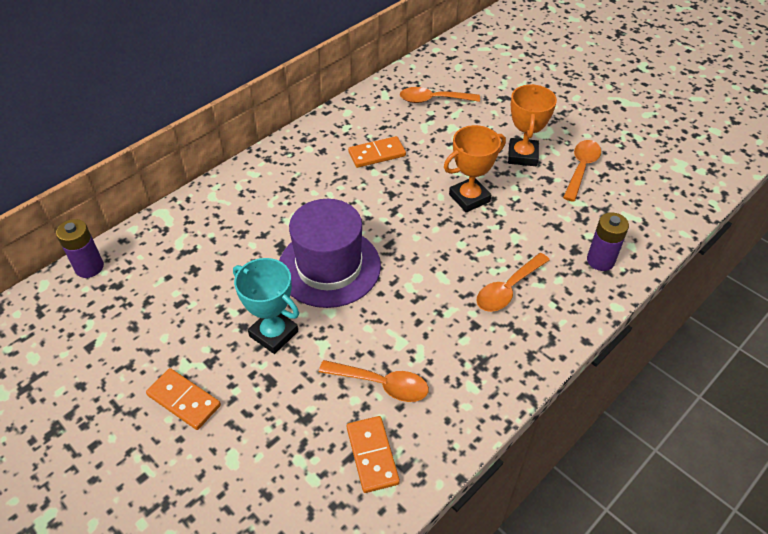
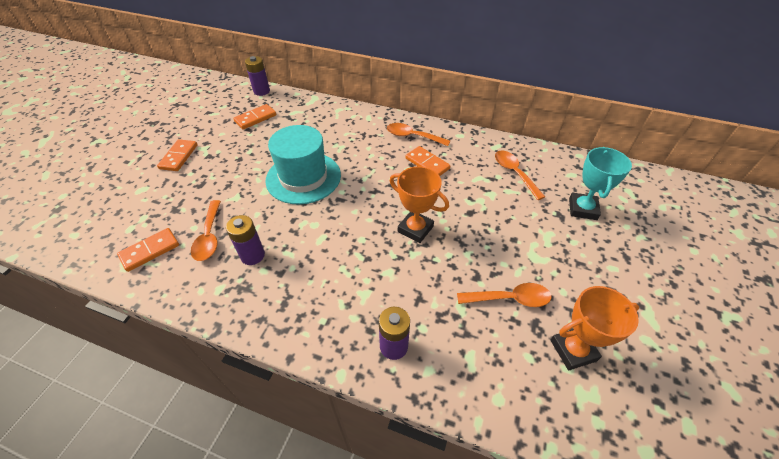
camera: 65 degrees right, 0 degrees up
turquoise trophy [233,258,299,354] -> turquoise trophy moved to [569,147,632,220]
purple hat [279,199,381,308] -> turquoise hat [265,125,341,205]
orange spoon [476,253,550,312] -> orange spoon moved to [387,123,450,146]
orange trophy [508,84,557,166] -> orange trophy moved to [551,286,639,370]
none -> purple battery [226,215,265,265]
none -> orange domino [233,104,276,129]

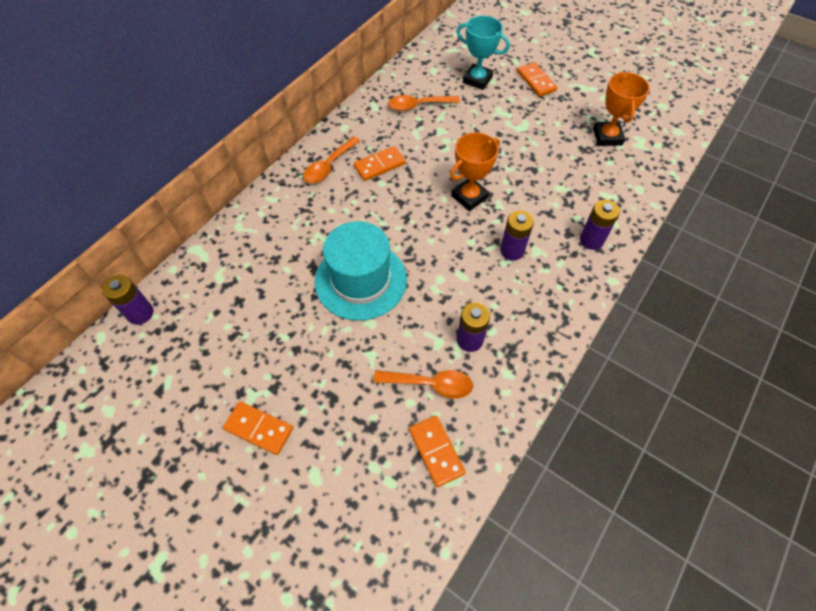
camera: 75 degrees left, 10 degrees up
orange domino [233,104,276,129] -> orange domino moved to [517,62,557,97]
orange spoon [457,283,552,307] -> none
none -> purple battery [500,210,534,261]

